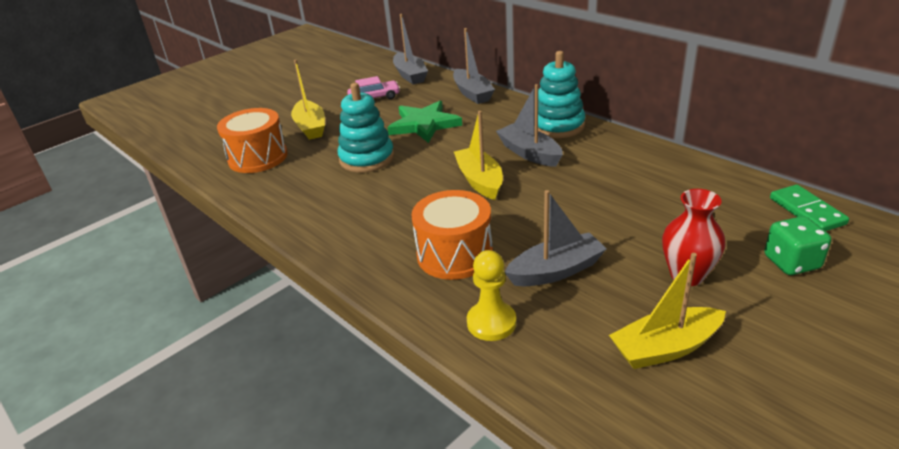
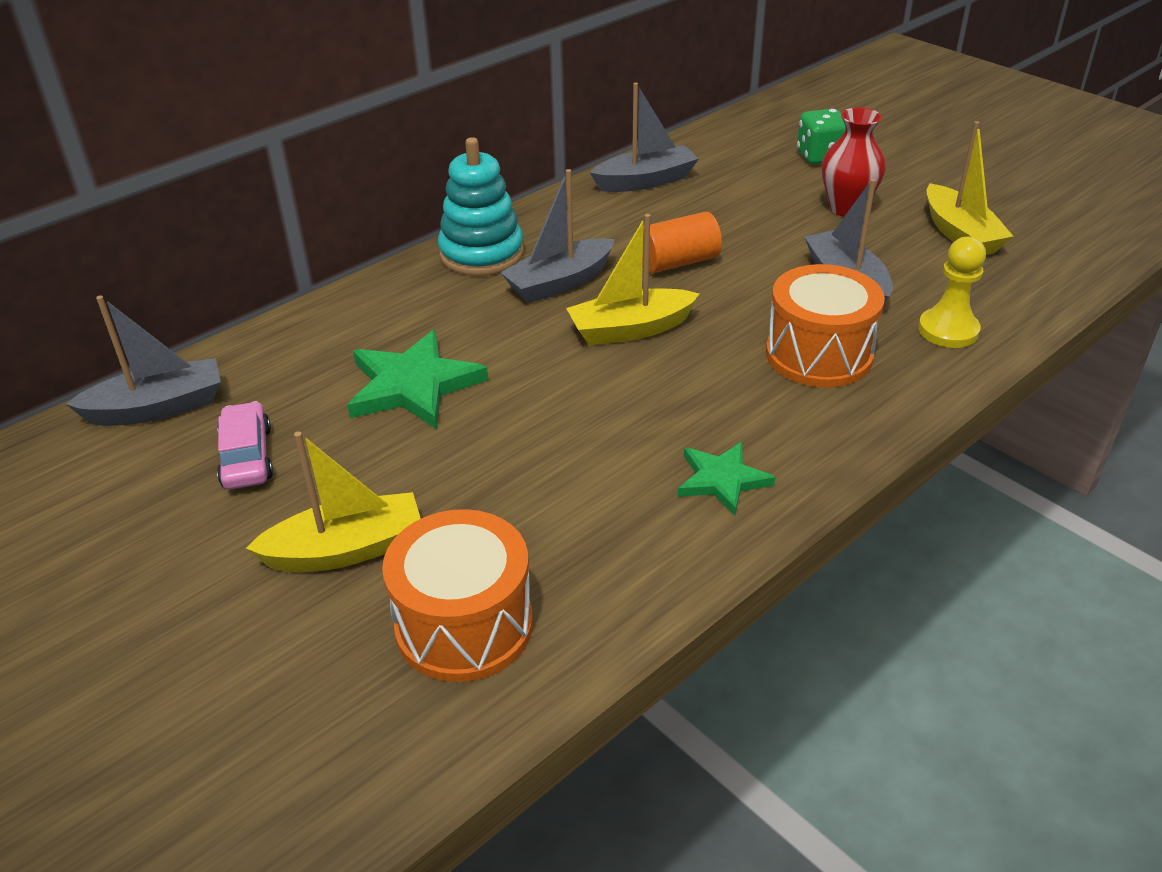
camera: 90 degrees left, 5 degrees up
turquoise stacking toy [338,83,394,173] -> none
grey boat [453,28,495,104] -> grey boat moved to [590,83,699,192]
green domino [770,185,849,231] -> none
none -> orange cylinder [642,212,722,273]
none -> green star [678,442,775,516]

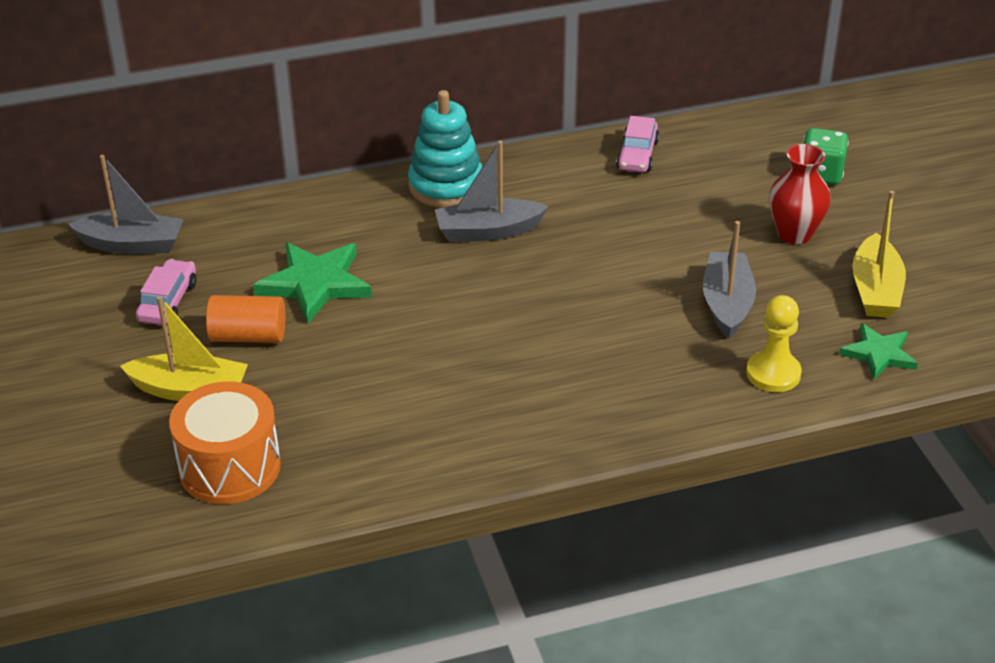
camera: 25 degrees right, 0 degrees up
yellow boat [566,214,699,346] -> none
grey boat [590,83,699,192] -> pink car [616,116,659,172]
orange cylinder [642,212,722,273] -> orange cylinder moved to [206,295,285,343]
green star [678,442,775,516] -> green star moved to [839,323,918,380]
orange drum [766,264,885,388] -> none

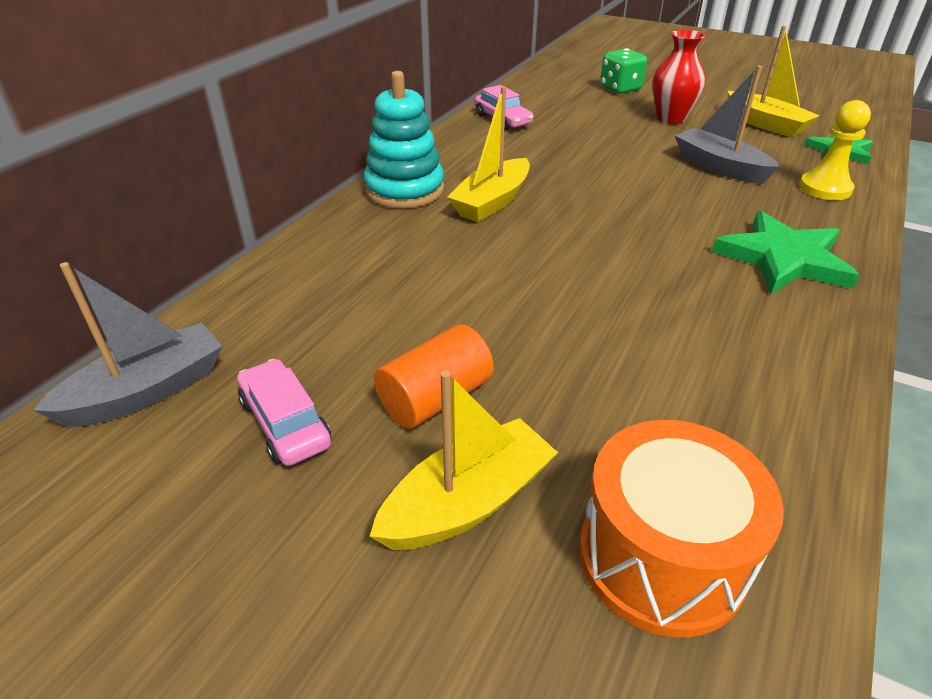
camera: 45 degrees left, 0 degrees up
green star [253,243,372,323] -> green star moved to [712,211,860,294]
grey boat [435,141,549,242] -> yellow boat [447,86,530,222]

